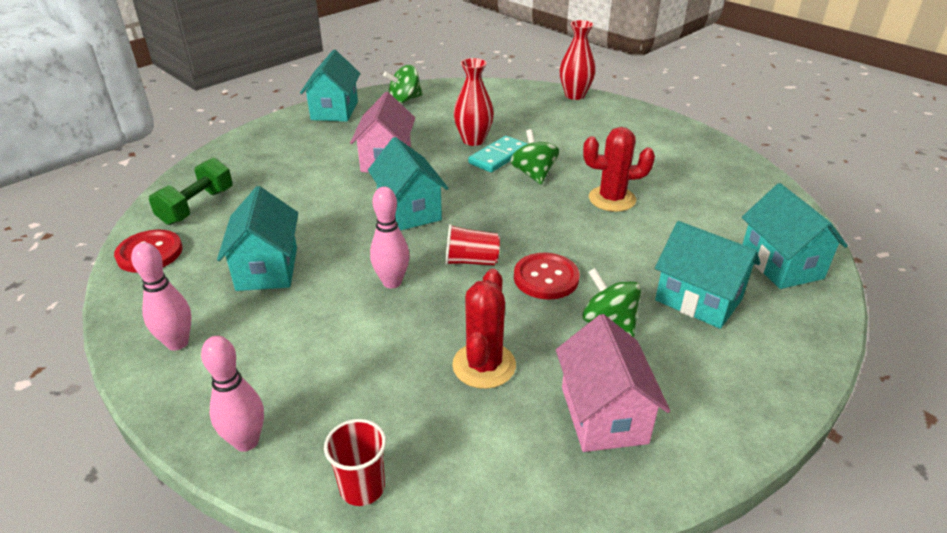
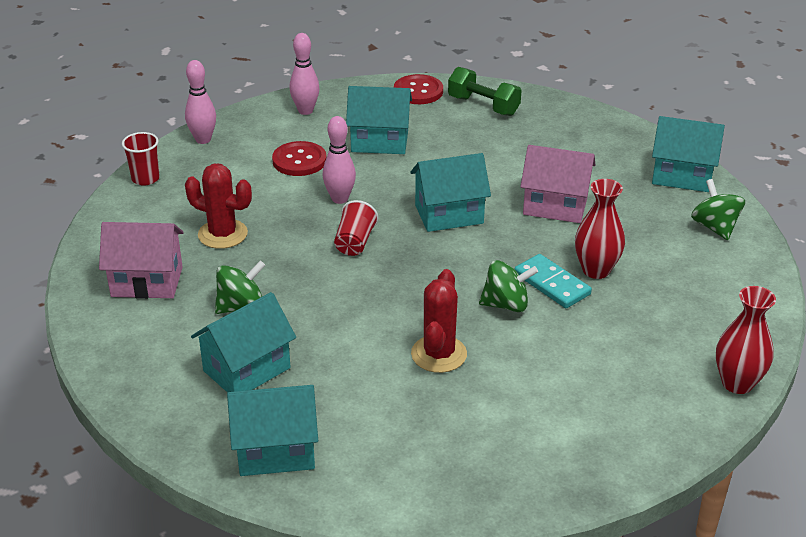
camera: 100 degrees right, 0 degrees up
red button [514,253,579,300] -> red button moved to [272,141,327,176]

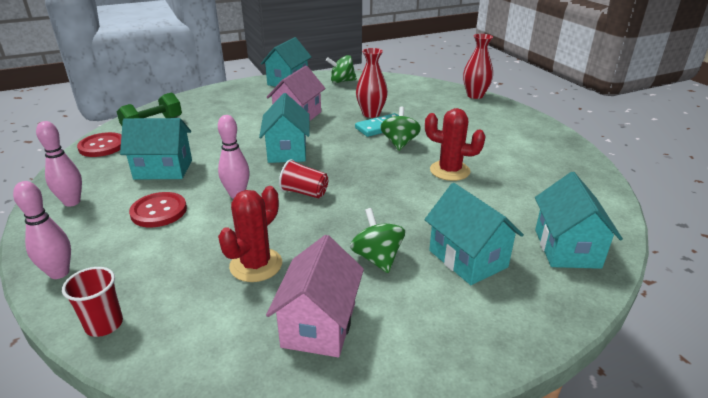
camera: 80 degrees left, 5 degrees down
turquoise house [346,86,412,154] -> turquoise house turned 75 degrees clockwise [120,118,192,180]

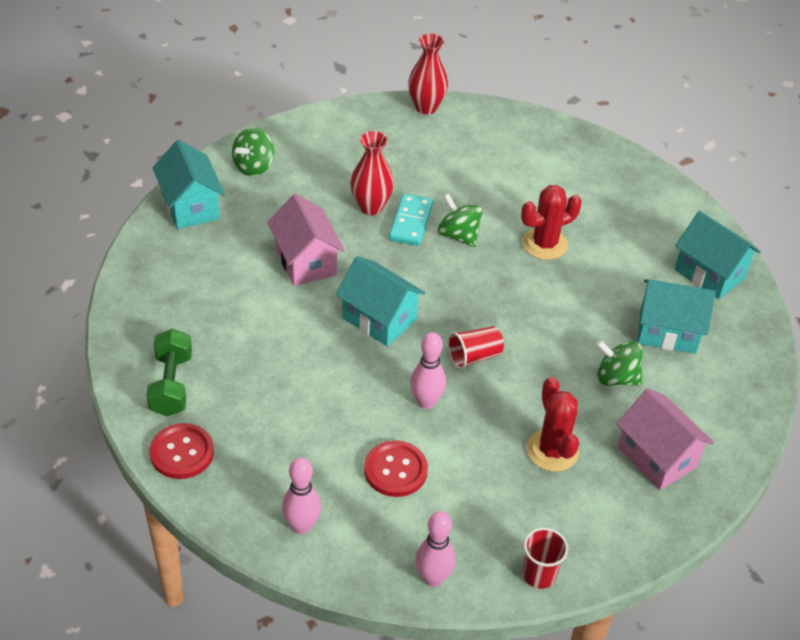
camera: 50 degrees left, 15 degrees up
turquoise house [120,118,192,180] -> none

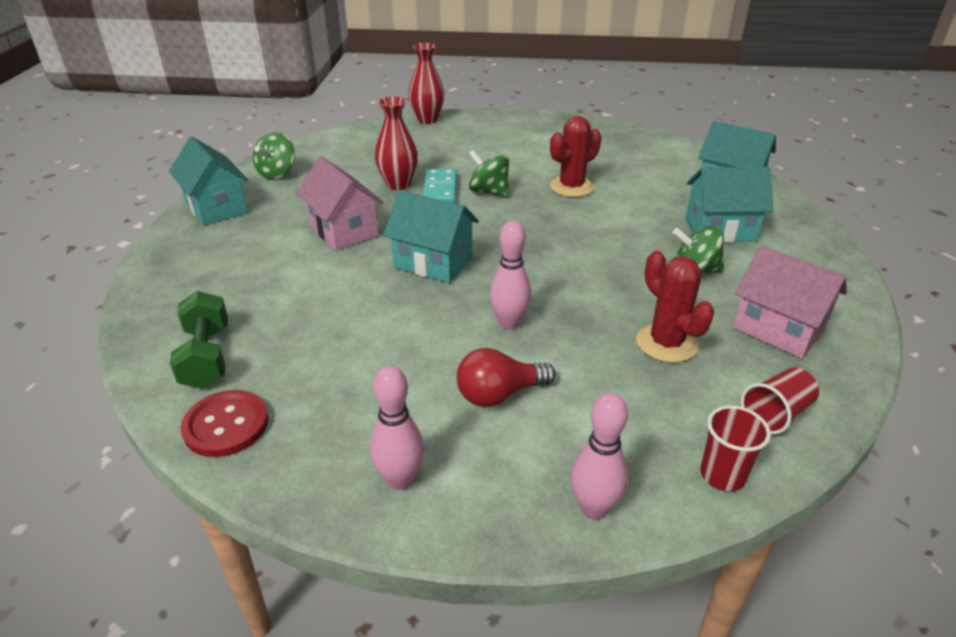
camera: 10 degrees left, 10 degrees down
red button [364,440,428,497] -> red light bulb [457,348,556,407]
red cup [447,326,504,369] -> red cup moved to [741,368,819,434]

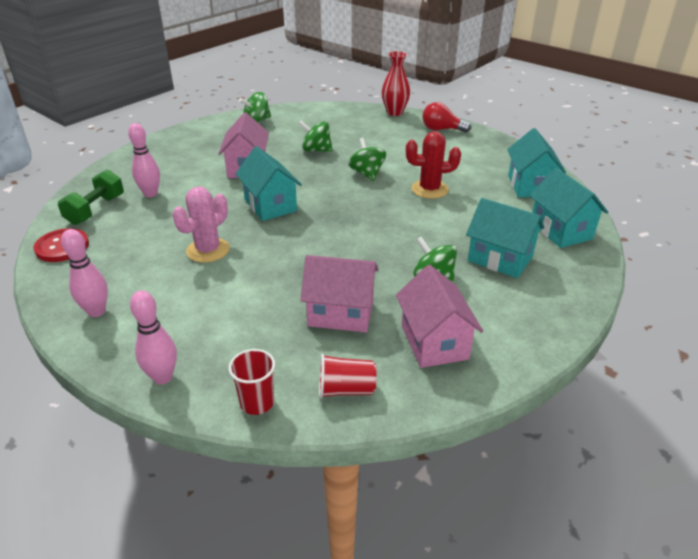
camera: 35 degrees right, 0 degrees up
turquoise house [169,137,248,225] -> turquoise house moved to [507,128,566,197]
red vase [375,96,418,190] -> green spinning top [298,121,333,152]
turquoise domino [423,169,457,203] -> none
red light bulb [457,348,556,407] -> red light bulb moved to [423,102,471,133]
pink bowling pin [490,221,531,330] -> pink bowling pin moved to [128,123,160,197]
red cactus [636,251,714,363] -> pink house [300,255,379,333]
none -> pink cactus [172,186,230,263]

